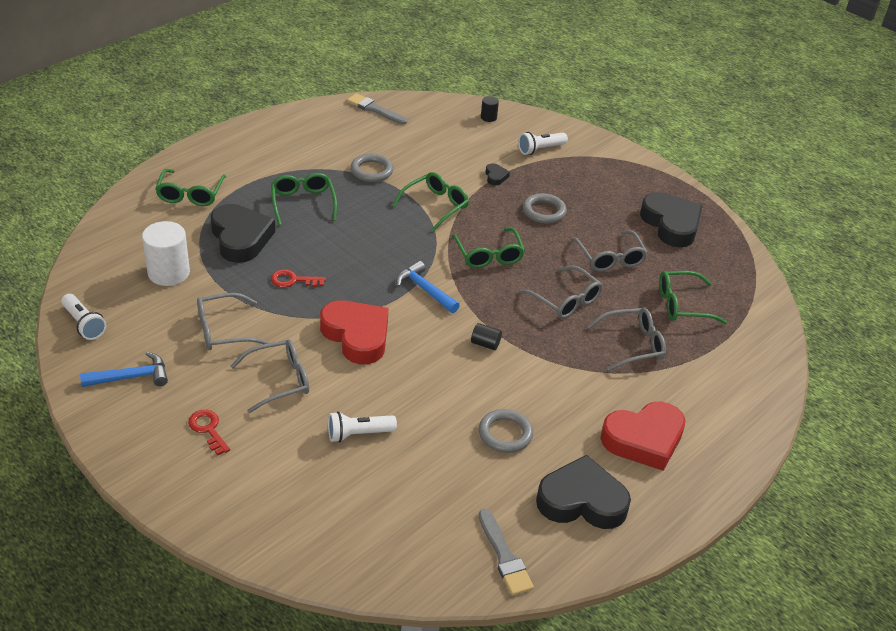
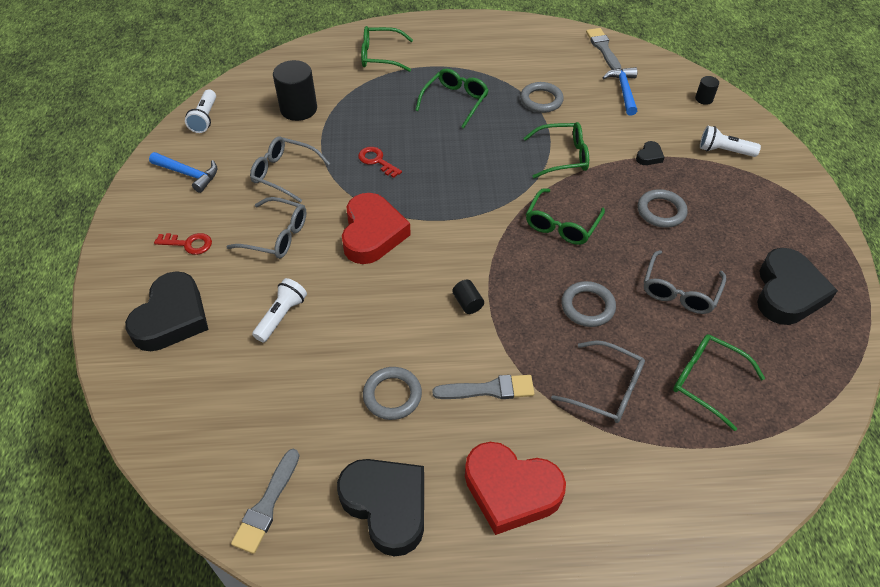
camera: 45 degrees right, 10 degrees up
white cylinder [142,221,190,286] -> black cylinder [273,60,317,121]
green glasses [155,169,226,206] -> green glasses turned 45 degrees clockwise [361,26,413,72]
red key [188,410,230,455] -> red key turned 90 degrees clockwise [154,233,212,255]
black heart [211,204,275,263] -> black heart moved to [125,271,209,351]
white flashlight [328,411,397,442] -> white flashlight turned 90 degrees clockwise [252,278,307,343]
blue hammer [396,261,460,313] -> blue hammer moved to [602,67,637,116]
grey glasses [519,265,603,319] -> grey ring [561,281,616,327]
none -> grey brush [432,375,535,399]

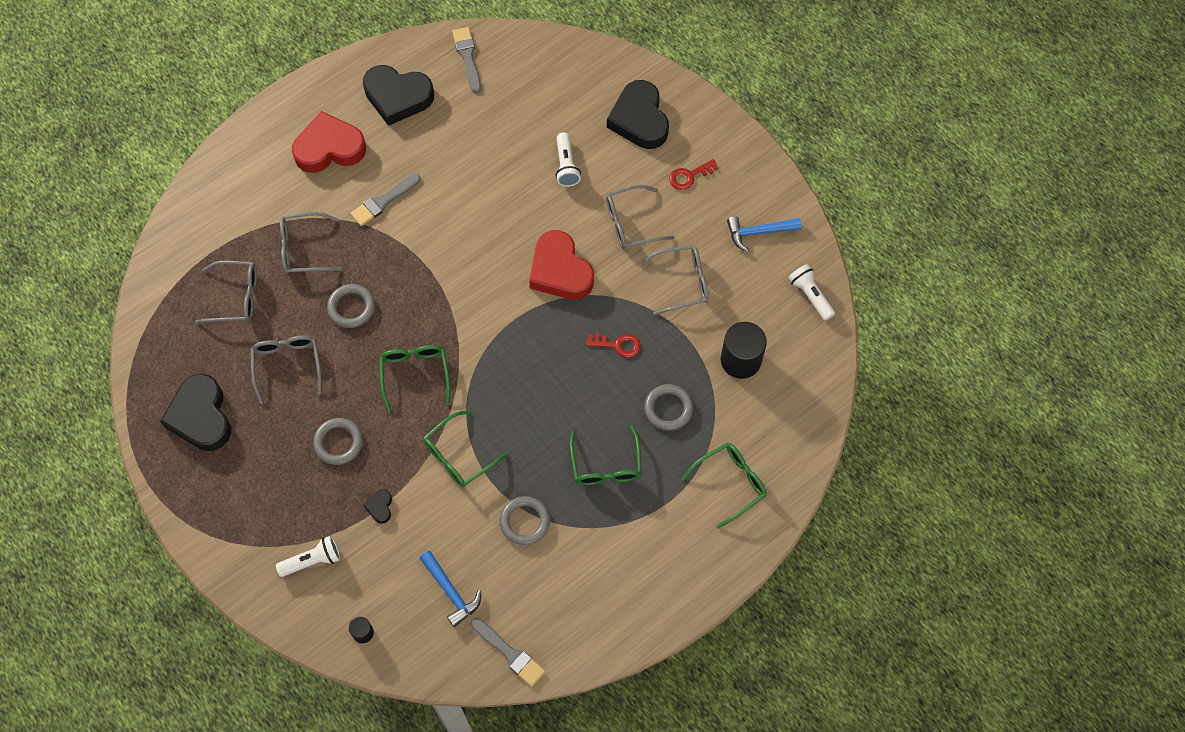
camera: 145 degrees right, 15 degrees up
grey ring [363,367,422,420] -> grey ring moved to [644,384,693,431]
black cylinder [452,280,484,314] -> none
green glasses [673,334,765,431] -> grey glasses [195,261,257,323]

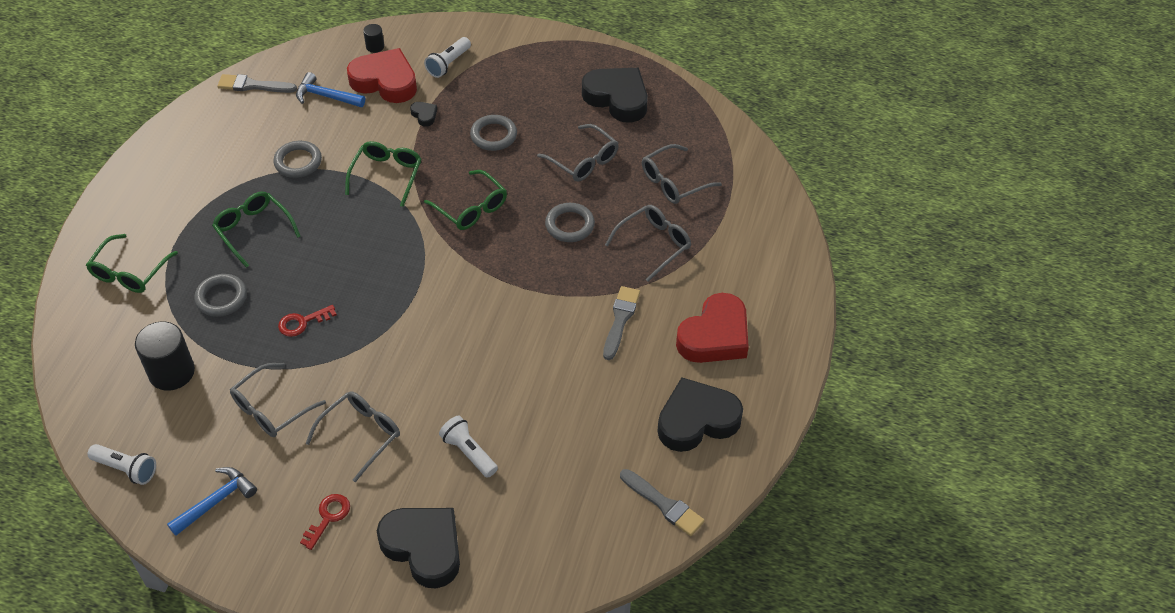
camera: 145 degrees right, 15 degrees down
red heart [529,230,594,300] -> red heart moved to [347,48,417,103]

